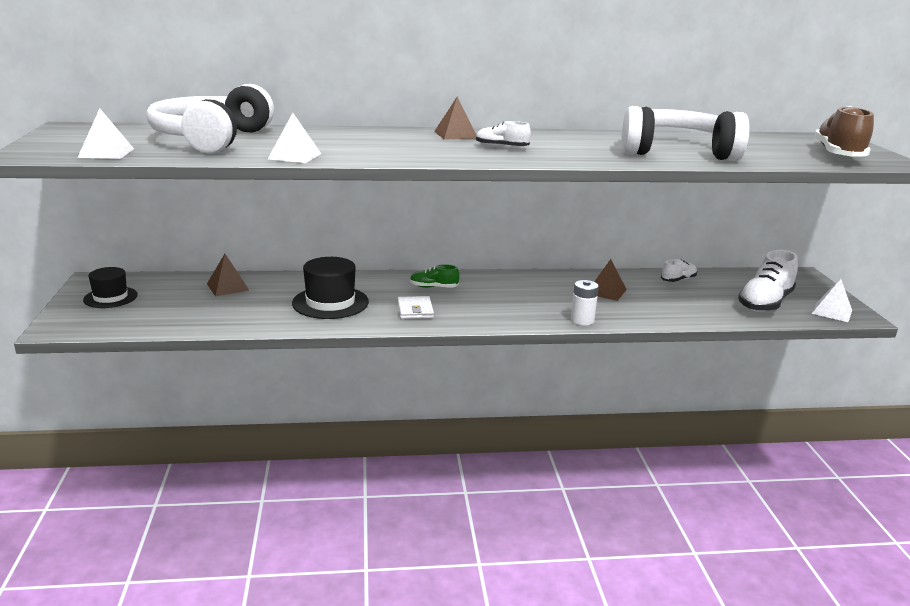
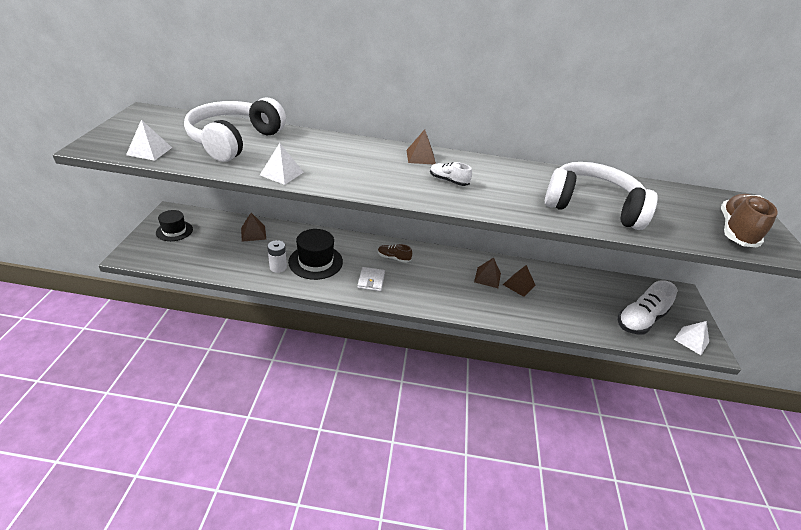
camera: 10 degrees right, 15 degrees up
green shoe [410,264,460,288] -> brown shoe [378,244,412,263]
white battery [571,280,599,326] -> white battery moved to [267,240,287,273]
white shoe [661,259,697,282] -> none
none -> brown pyramid [474,258,501,288]

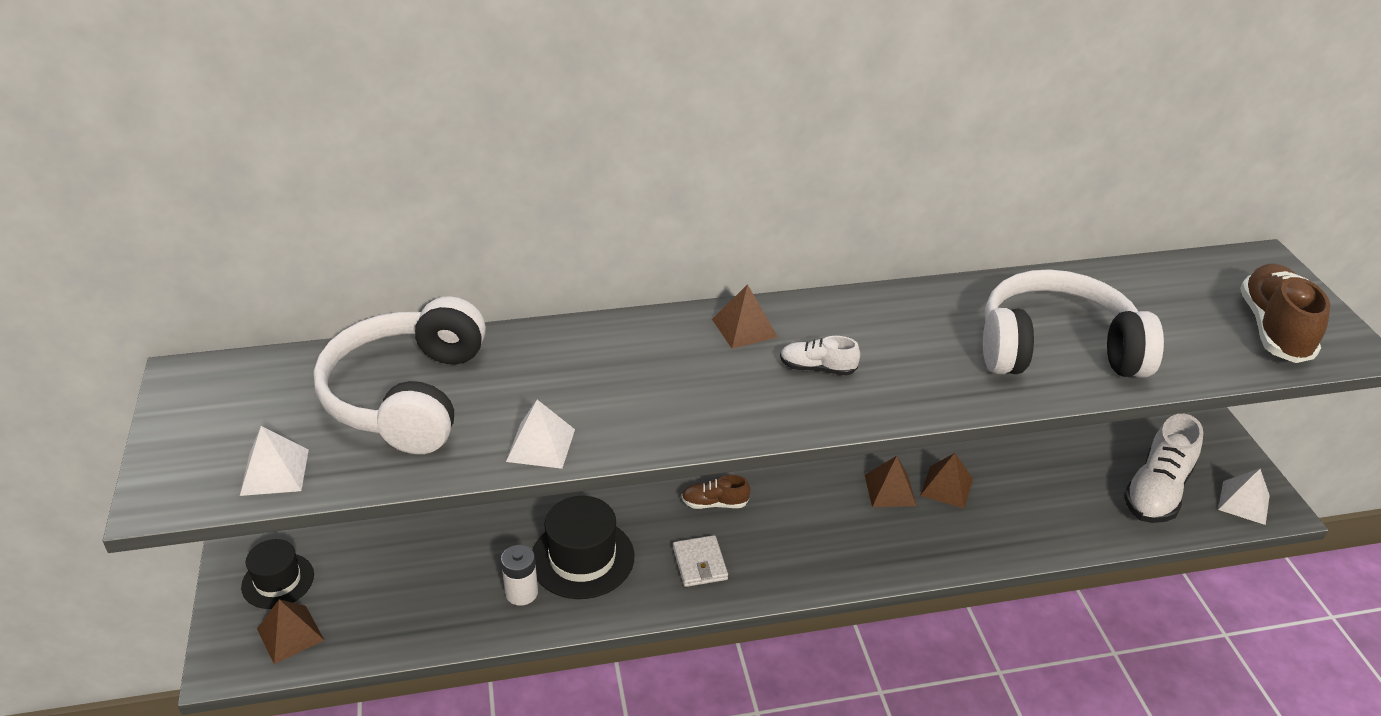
camera: 15 degrees left, 0 degrees up
brown pyramid [241,213,266,242] -> brown pyramid moved to [257,599,324,664]

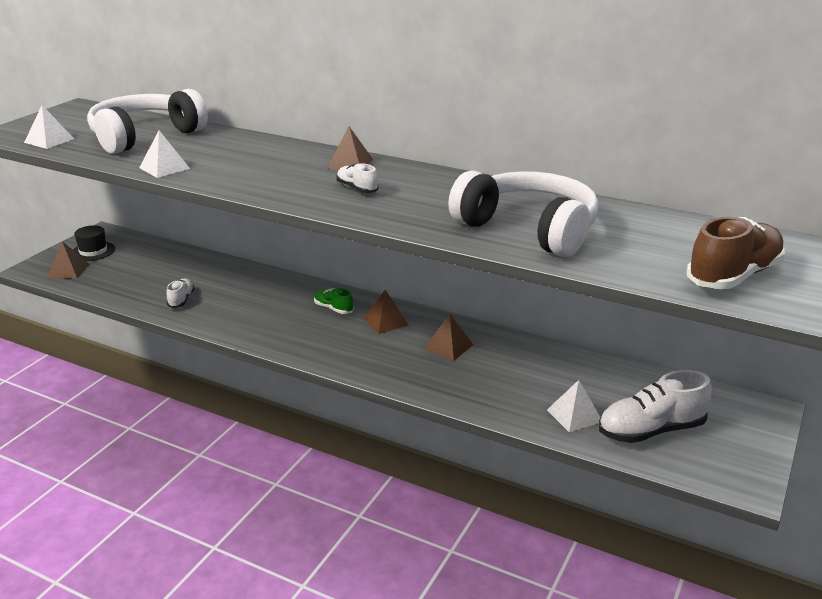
camera: 40 degrees right, 10 degrees down
white battery [501,545,538,606] -> white shoe [166,279,195,308]
black hat [532,496,634,599] -> none
white wallet [673,535,728,587] -> none
brown shoe [681,475,750,509] -> green shoe [314,288,354,314]
brown pyramid [920,453,973,508] -> brown pyramid moved to [363,290,409,334]
white pyramid [1218,469,1270,525] -> white pyramid moved to [547,380,601,432]

